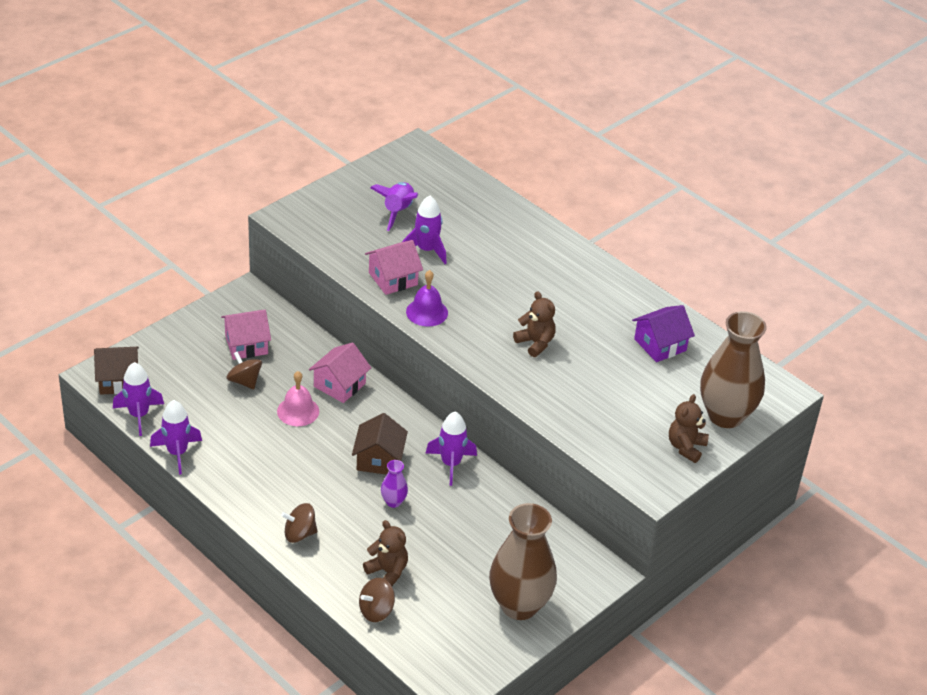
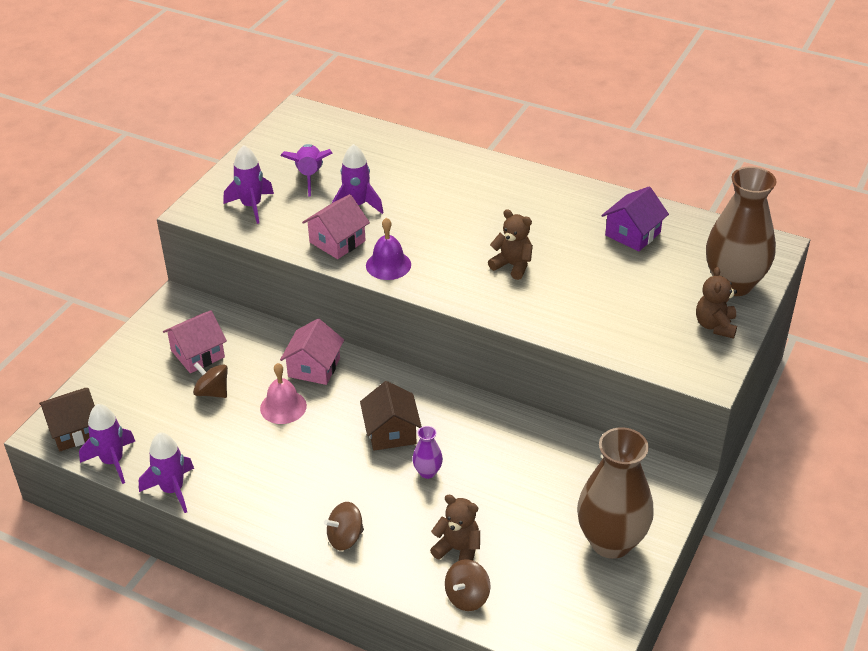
camera: 15 degrees left, 0 degrees up
purple rocket [426,412,477,486] -> purple rocket moved to [224,145,274,224]

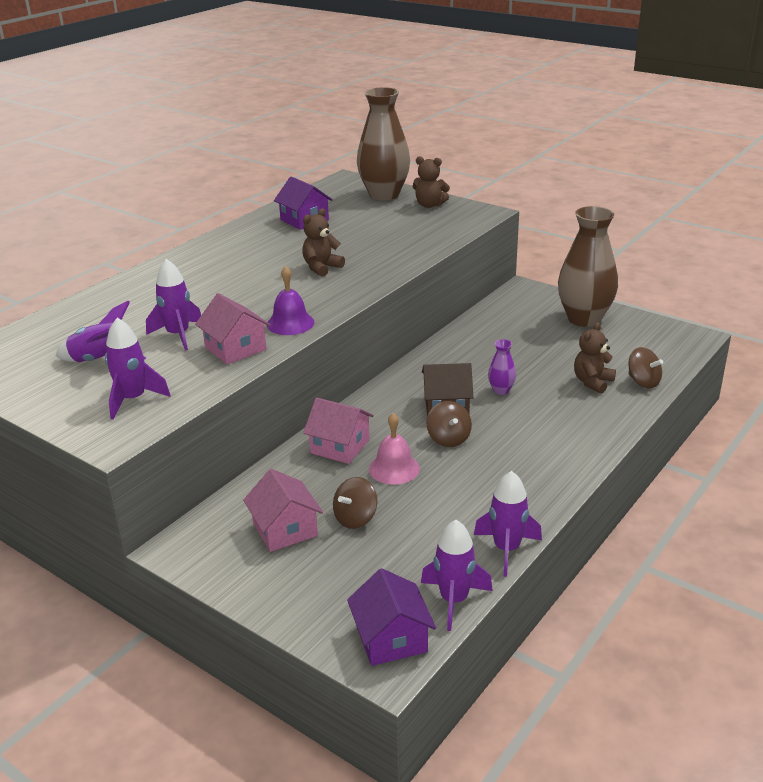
camera: 80 degrees left, 10 degrees down
brown house [39,388,95,451] -> purple house [347,568,436,666]
brown spinning top [324,502,364,550] -> brown spinning top moved to [427,401,472,447]

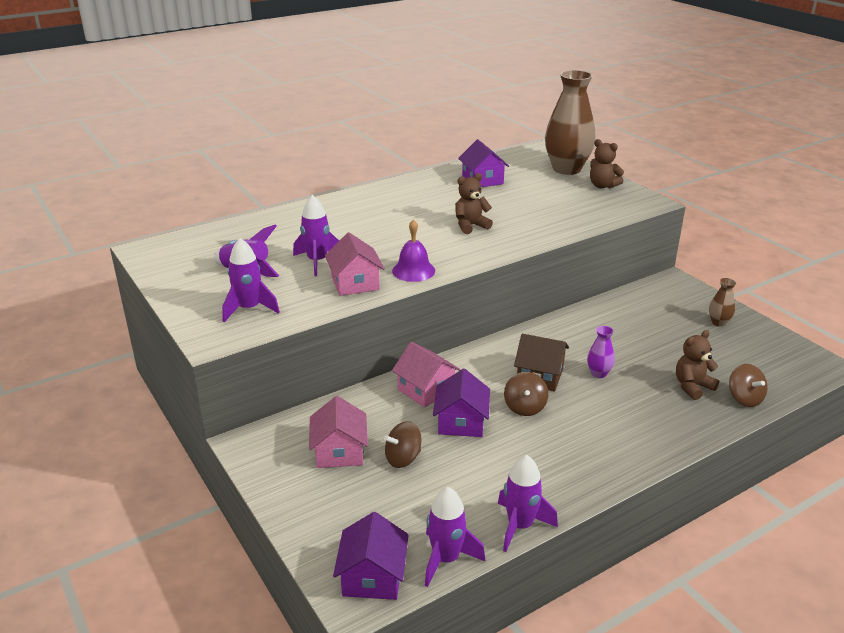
camera: 20 degrees right, 0 degrees up
pink bell [369,413,420,485] -> purple house [433,369,490,437]
brown vase [558,206,618,327] -> brown vase [709,278,736,327], size x0.43

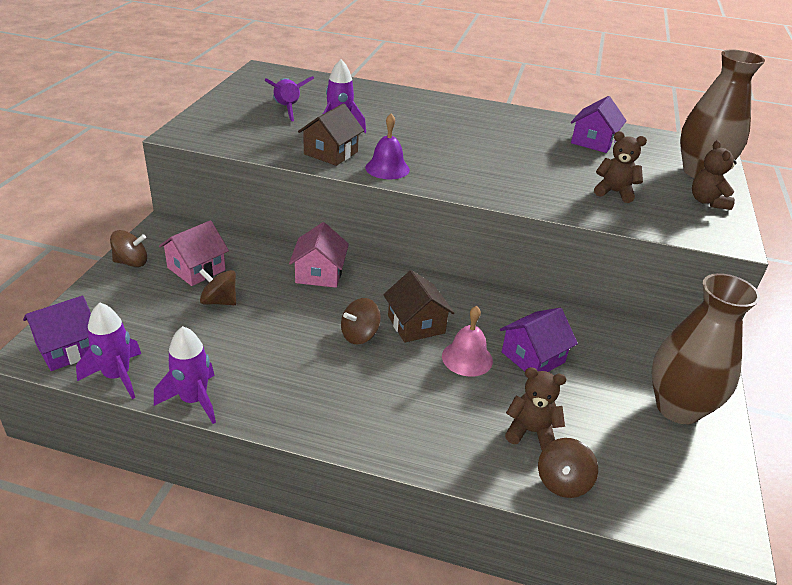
camera: 45 degrees right, 5 degrees up
purple rocket [222,238,280,322] -> none
pink house [325,233,385,296] -> brown house [298,103,364,166]
purple house [433,369,490,437] -> purple house moved to [500,308,578,372]
brown teddy bear [455,173,493,234] -> brown teddy bear moved to [594,131,647,203]
purple vase [587,326,615,378] -> pink bell [442,306,493,377]
brown vase [709,278,736,327] -> brown vase [651,273,760,424], size x2.34
none -> brown spinning top [110,230,147,267]

